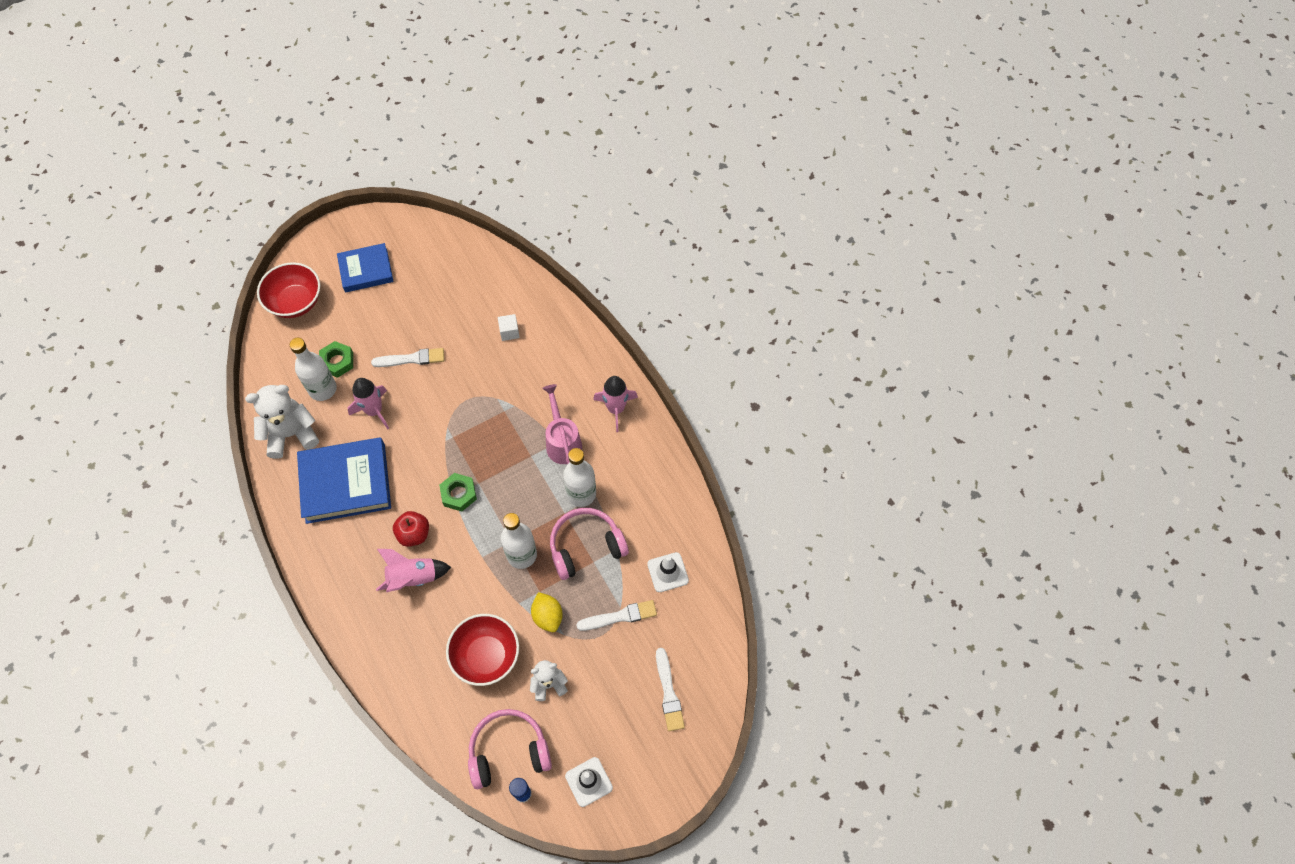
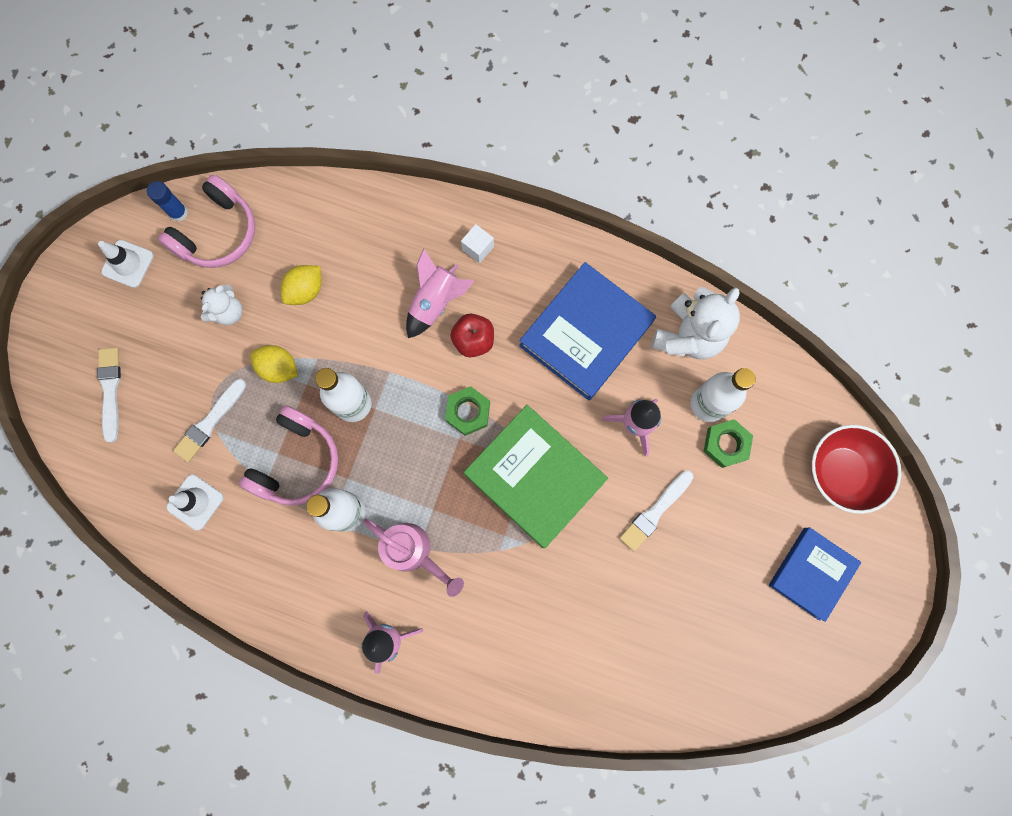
camera: 140 degrees right, 15 degrees up
red bowl [446,614,519,686] -> yellow lemon [281,265,321,305]
white cube [498,314,520,341] -> white cube moved to [461,224,494,263]
white brush [656,648,685,731] -> white brush turned 45 degrees clockwise [97,347,121,443]
none -> green book [464,405,608,548]

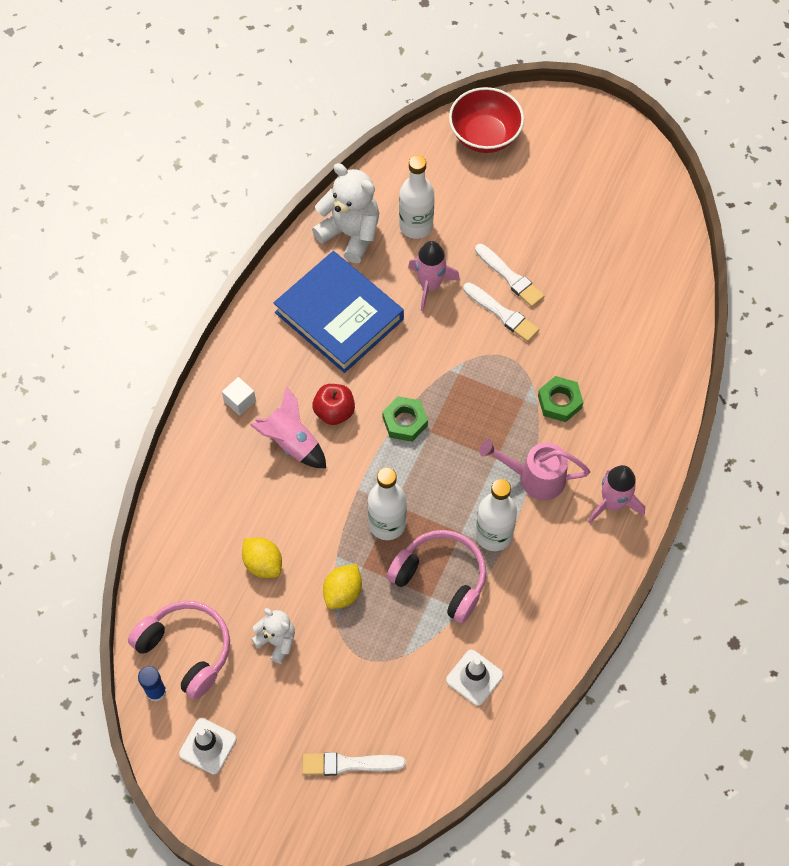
camera: 85 degrees left, 15 degrees down
white brush [173,379,246,462] -> white brush moved to [463,282,539,342]
pink watering can [363,519,464,597] -> pink watering can turned 120 degrees counterclockwise [479,439,590,500]
green book [464,405,608,548] -> none
green nut [703,419,753,468] -> green nut moved to [538,376,583,422]
blue book [769,528,861,622] -> none

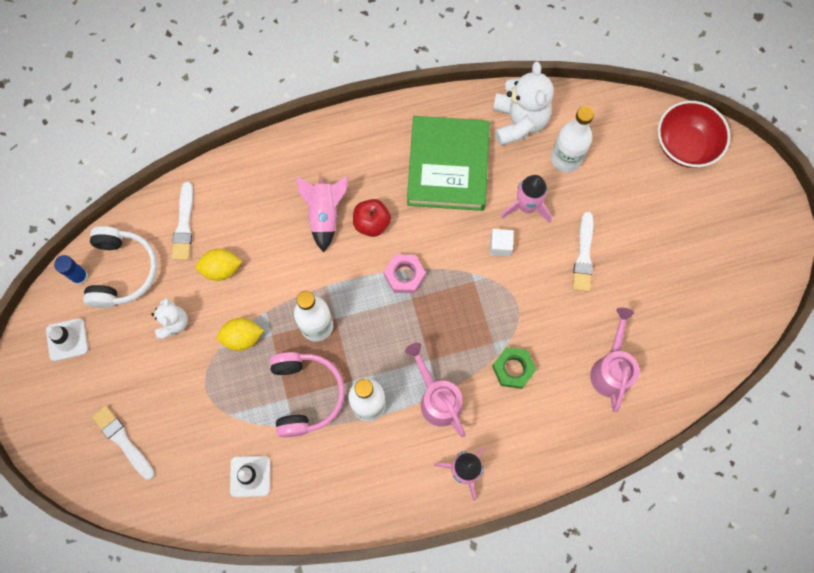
camera: 50 degrees right, 10 degrees up
pink headphones [128,601,230,700] -> white headphones [83,226,157,308]
white cube [222,377,256,416] -> white cube moved to [490,229,514,256]
yellow lemon [242,537,282,578] -> yellow lemon turned 75 degrees clockwise [196,249,242,281]
blue book [274,251,404,373] -> green book [407,116,490,211]
green nut [383,396,428,442] -> pink nut [384,254,426,293]
white brush [463,282,539,342] -> white brush moved to [172,182,193,260]
none -> pink watering can [590,308,640,412]

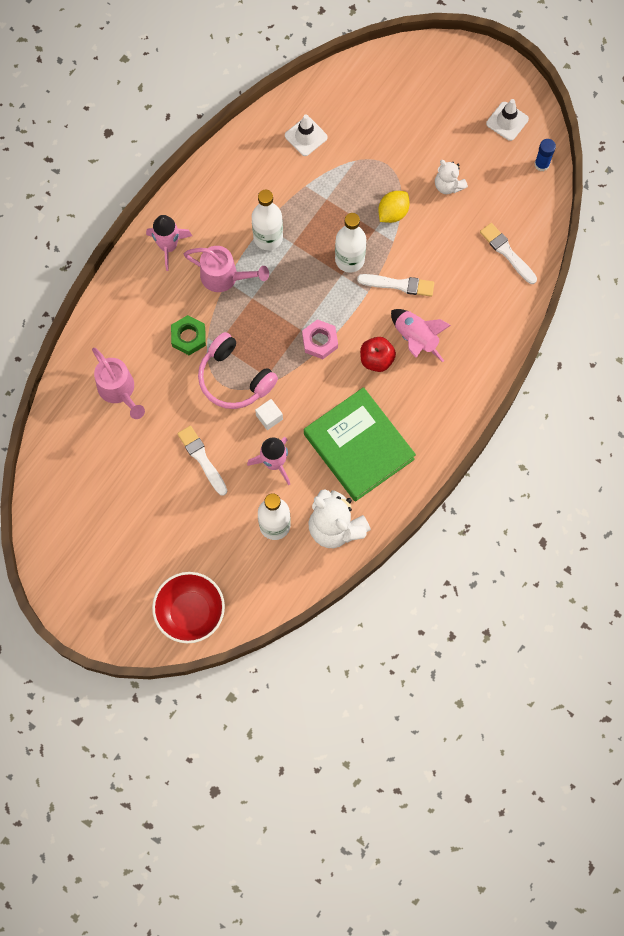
camera: 140 degrees right, 0 degrees up
white headphones [83,226,157,308] -> none
white brush [92,405,155,480] -> white brush moved to [357,274,434,297]
yellow lemon [196,249,242,281] -> none
pink headphones [270,352,345,438] -> pink headphones moved to [198,332,278,409]

